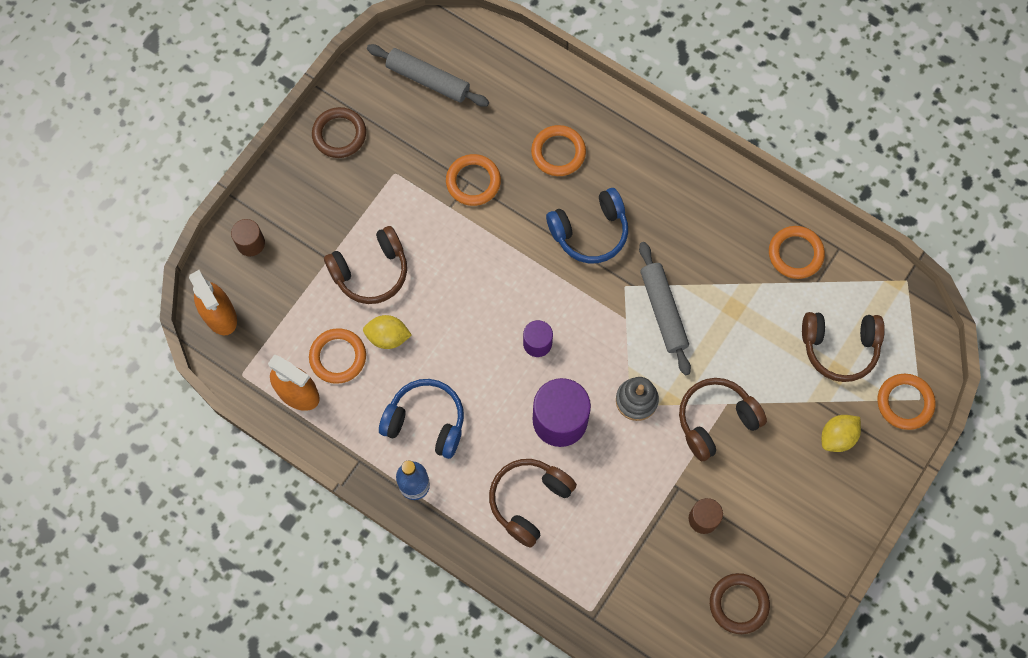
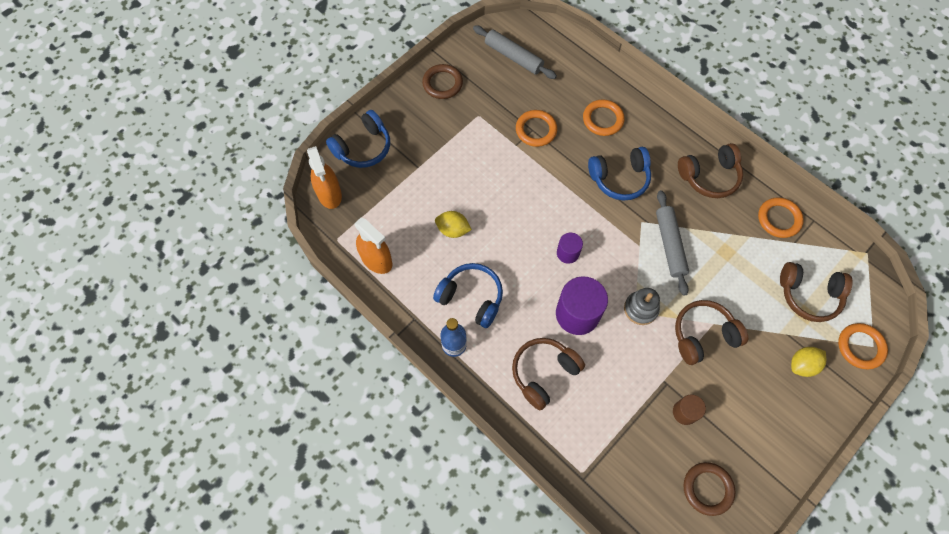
camera: 10 degrees right, 5 degrees down
brown cylinder [231,219,265,256] -> blue headphones [326,110,390,168]
orange ring [309,328,366,384] -> none
brown headphones [324,226,407,304] -> brown headphones moved to [678,143,743,198]

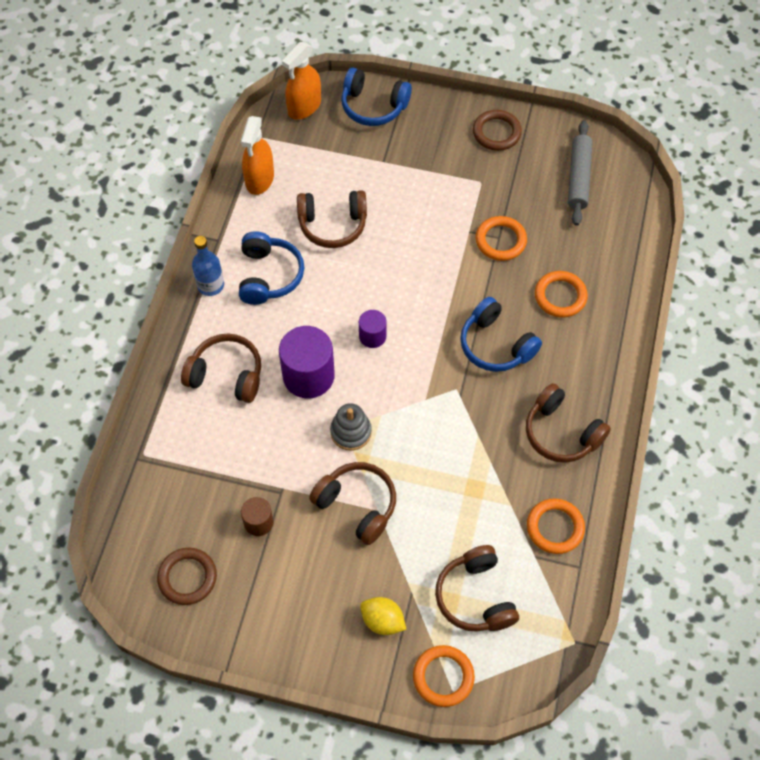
camera: 60 degrees right, 5 degrees down
yellow lemon [435,211,472,238] -> brown headphones [297,190,367,248]
grey rolling pin [656,190,689,296] -> none

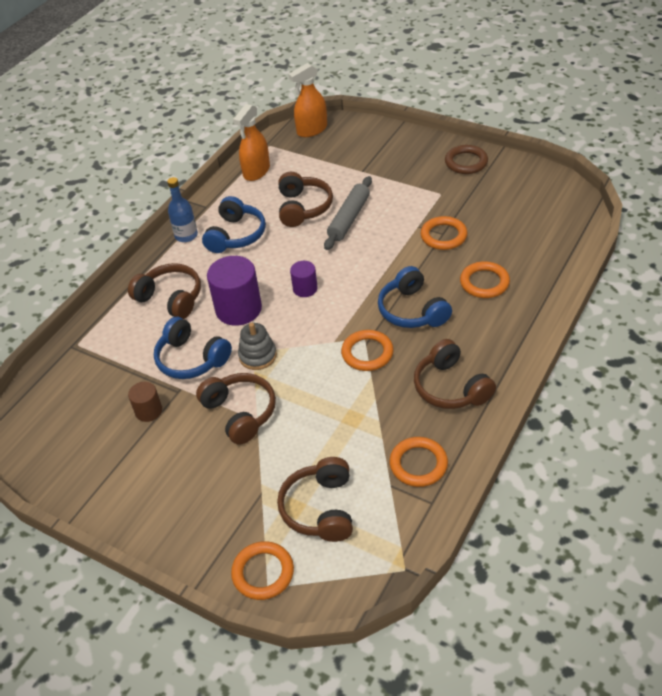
camera: 20 degrees right, 15 degrees down
brown ring [157,548,217,605] -> none
brown headphones [297,190,367,248] -> brown headphones turned 105 degrees counterclockwise [279,172,333,227]
blue headphones [341,68,412,126] -> blue headphones moved to [154,317,232,379]
yellow lemon [360,597,407,635] -> none
grey rolling pin [568,121,593,226] -> grey rolling pin moved to [324,176,372,250]
none -> orange ring [341,330,394,371]

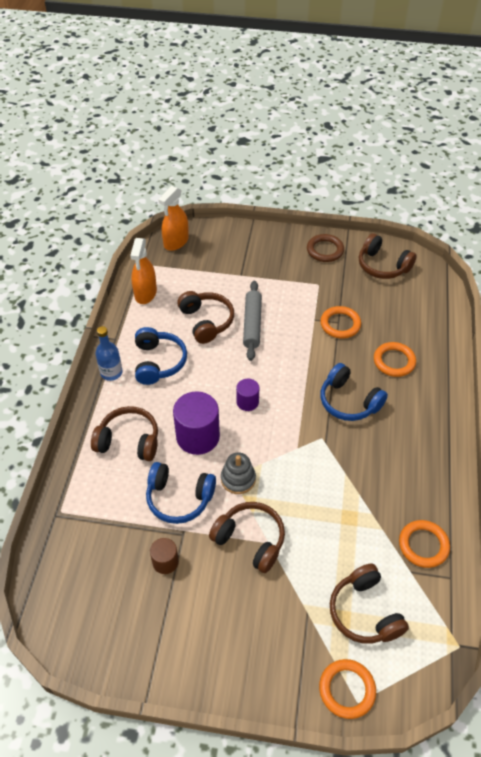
camera: 25 degrees left, 5 degrees up
orange ring [341,330,394,371] -> none
brown headphones [414,339,496,409] -> brown headphones moved to [359,233,417,279]

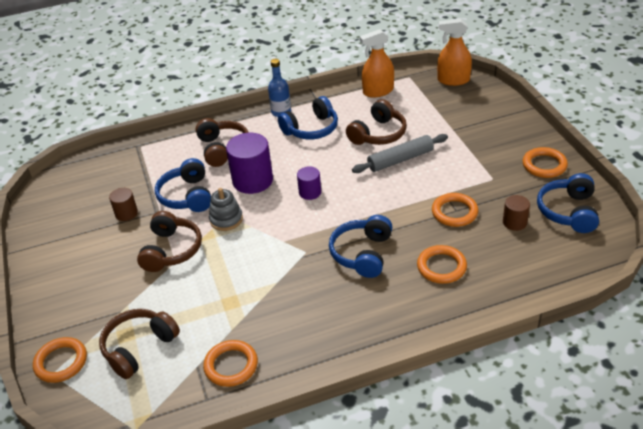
camera: 65 degrees right, 10 degrees down
brown ring [307,234,344,262] -> orange ring [523,147,568,178]
brown headphones [359,233,417,279] -> blue headphones [537,173,599,233]
none -> brown cylinder [503,195,530,231]

